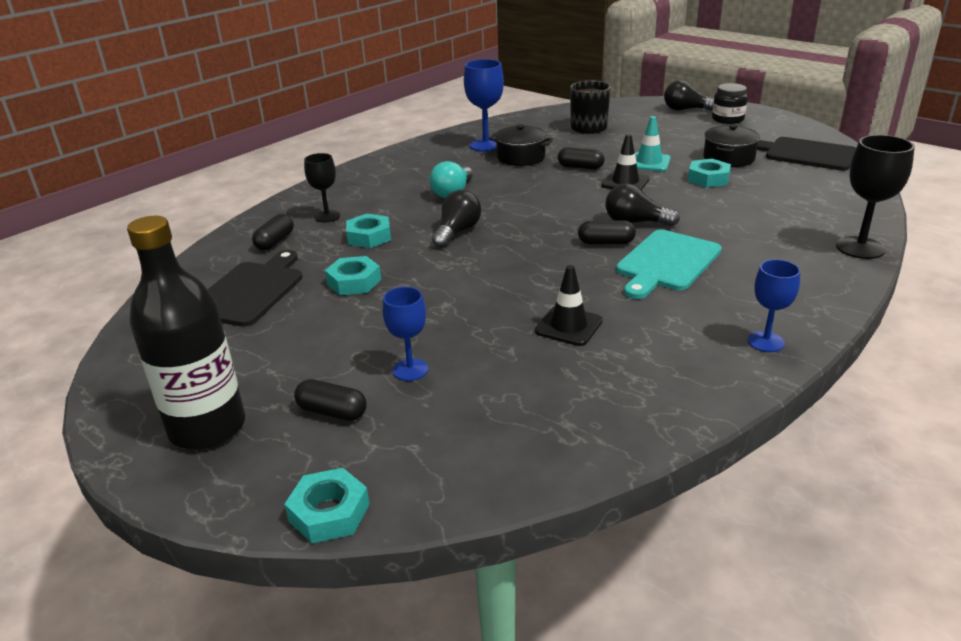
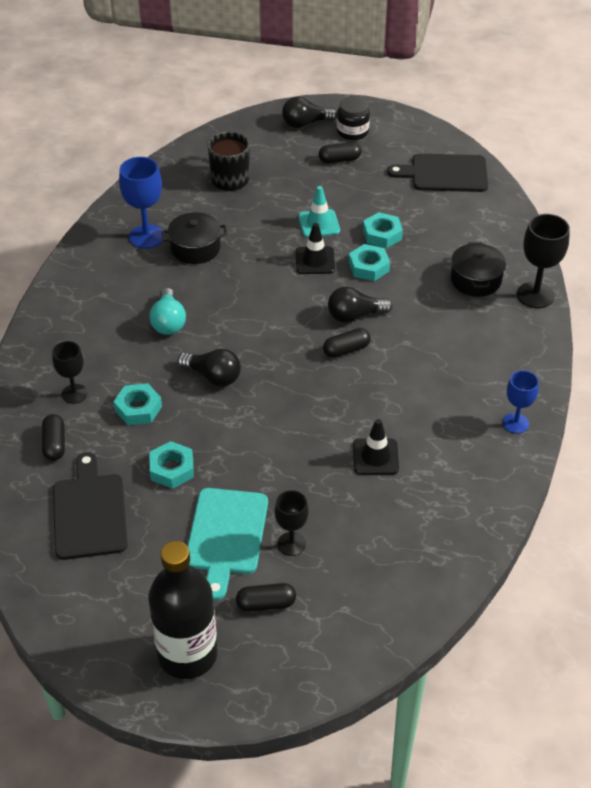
camera: 30 degrees left, 15 degrees up
turquoise nut [285,468,370,543] -> turquoise nut moved to [349,244,390,281]
blue goblet [383,287,428,381] -> black goblet [275,490,309,556]
black light bulb [432,190,481,248] -> black light bulb turned 120 degrees clockwise [178,349,241,387]
black capsule [558,147,604,169] -> black capsule moved to [319,142,361,163]
turquoise cutting board [616,230,722,299] -> turquoise cutting board moved to [188,488,268,601]
black pot [703,124,760,167] -> black pot moved to [451,242,506,297]

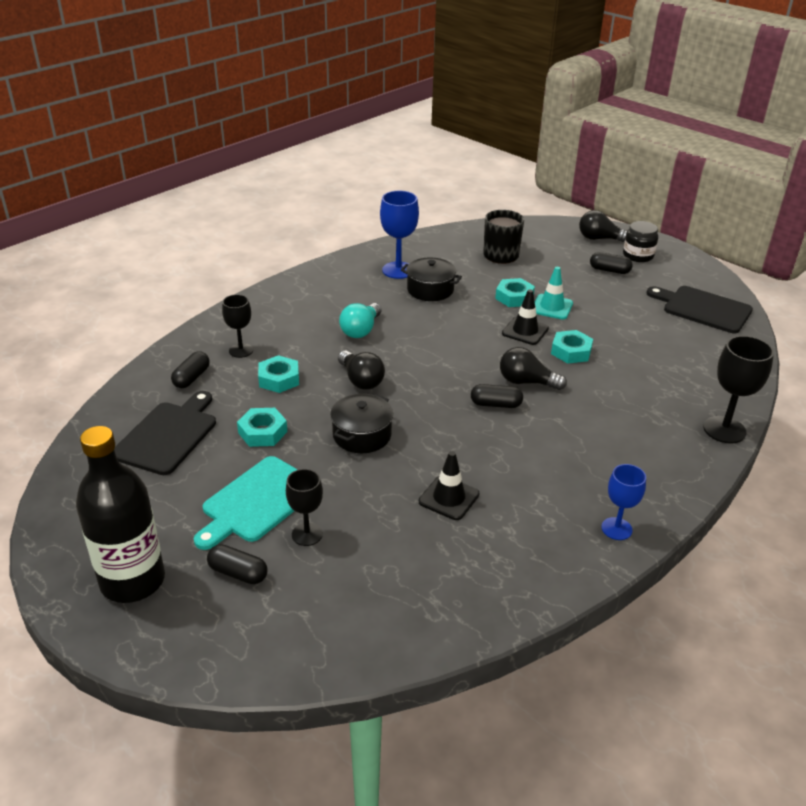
camera: 30 degrees right, 10 degrees down
turquoise nut [363,212,403,248] -> turquoise nut moved to [495,278,535,307]
black pot [451,242,506,297] -> black pot moved to [330,394,393,453]

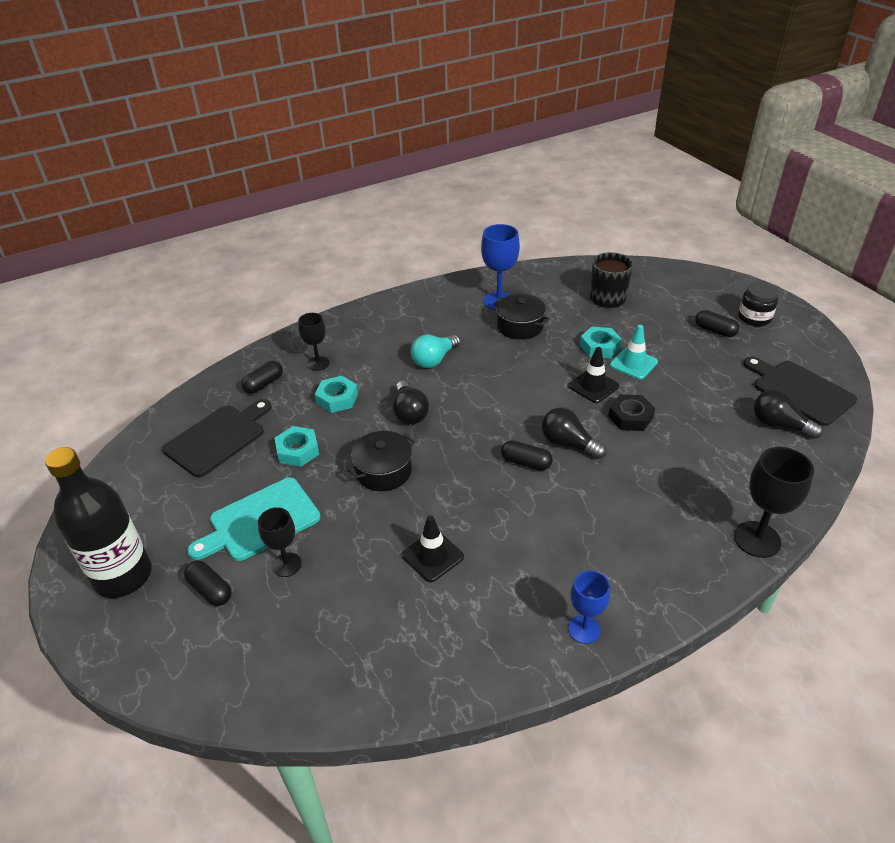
camera: 20 degrees right, 5 degrees up
turquoise nut [551,330,593,364] -> black nut [608,394,655,431]
black light bulb [579,210,627,242] -> black light bulb moved to [754,389,823,439]

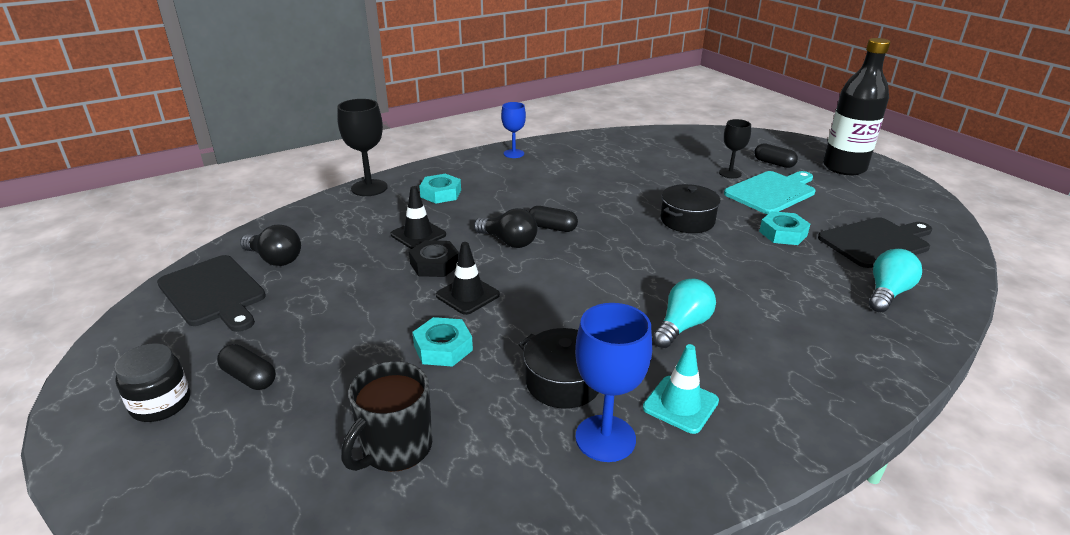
camera: 175 degrees right, 10 degrees down
black cutting board [162,399,272,477] -> black cutting board turned 150 degrees counterclockwise [818,217,932,268]
black capsule [241,361,283,394] -> turquoise light bulb [869,249,922,312]
black goblet [298,313,330,371] -> none
turquoise nut [315,376,358,413] -> turquoise nut moved to [419,174,461,204]
black light bulb [393,381,429,425] -> none
black traffic cone [402,515,464,582] -> black traffic cone moved to [391,186,446,249]
turquoise traffic cone [610,325,658,379] -> turquoise traffic cone moved to [643,344,719,434]

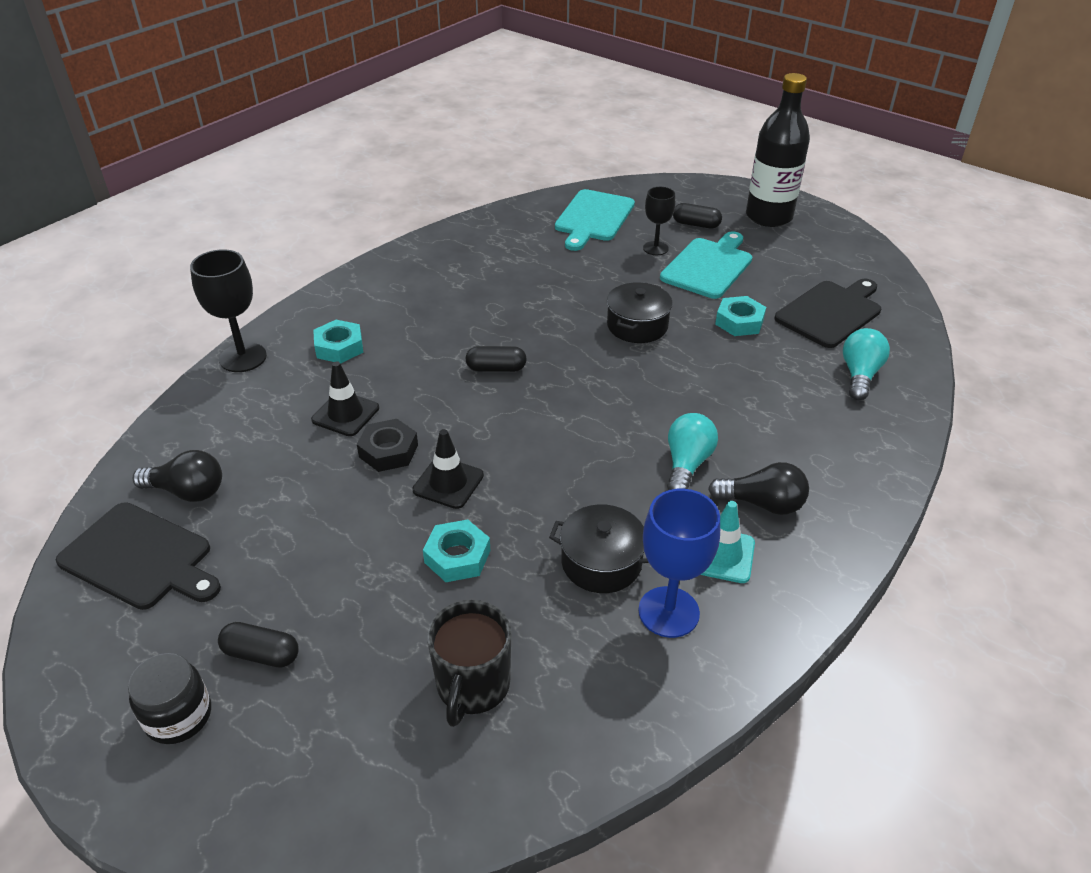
camera: 20 degrees left, 10 degrees up
black light bulb [474,208,538,248] -> black light bulb moved to [708,462,809,515]
blue goblet [501,102,526,158] -> none
none -> turquoise cutting board [555,189,635,251]

